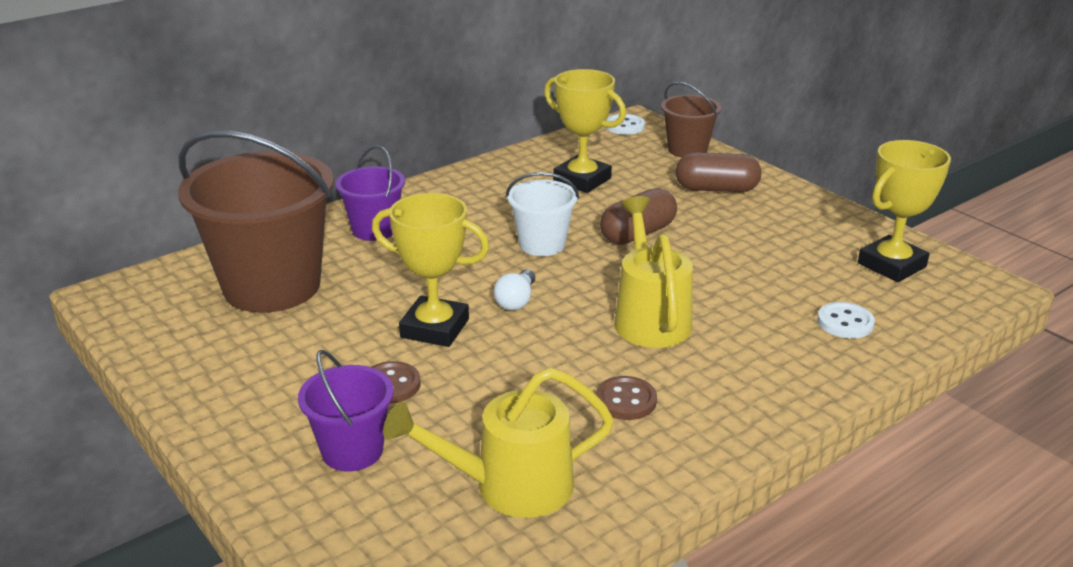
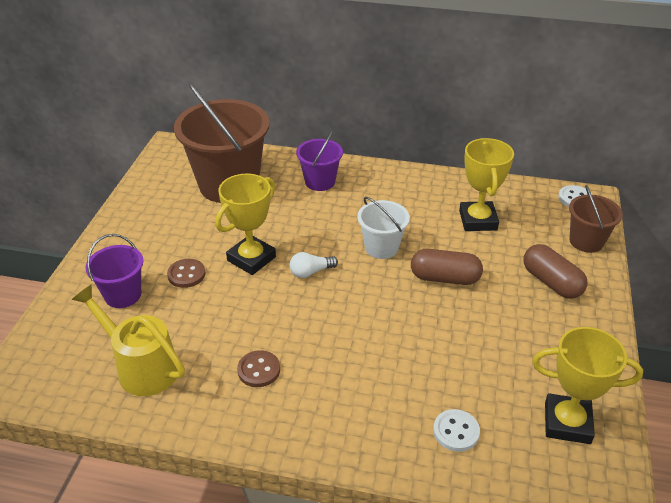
camera: 50 degrees right, 10 degrees up
yellow trophy [372,193,490,347] -> yellow trophy turned 60 degrees clockwise [215,173,276,275]
yellow watering can [614,196,693,348] -> none

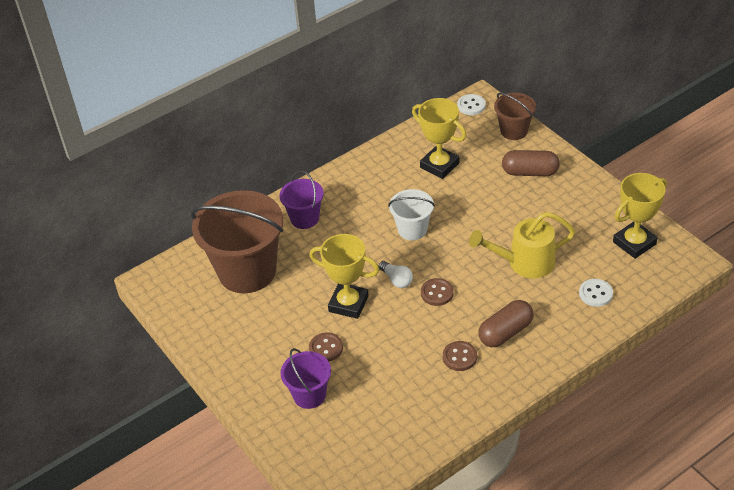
camera: 45 degrees left, 5 degrees up
yellow watering can [72,285,185,396] -> yellow watering can moved to [469,212,575,278]
yellow trophy [215,173,276,275] -> yellow trophy turned 60 degrees counterclockwise [309,234,379,319]
white light bulb [290,252,338,278] -> white light bulb turned 60 degrees counterclockwise [379,261,413,288]
brown capsule [411,249,483,285] -> brown capsule moved to [478,300,533,347]
none -> brown button [421,278,454,306]

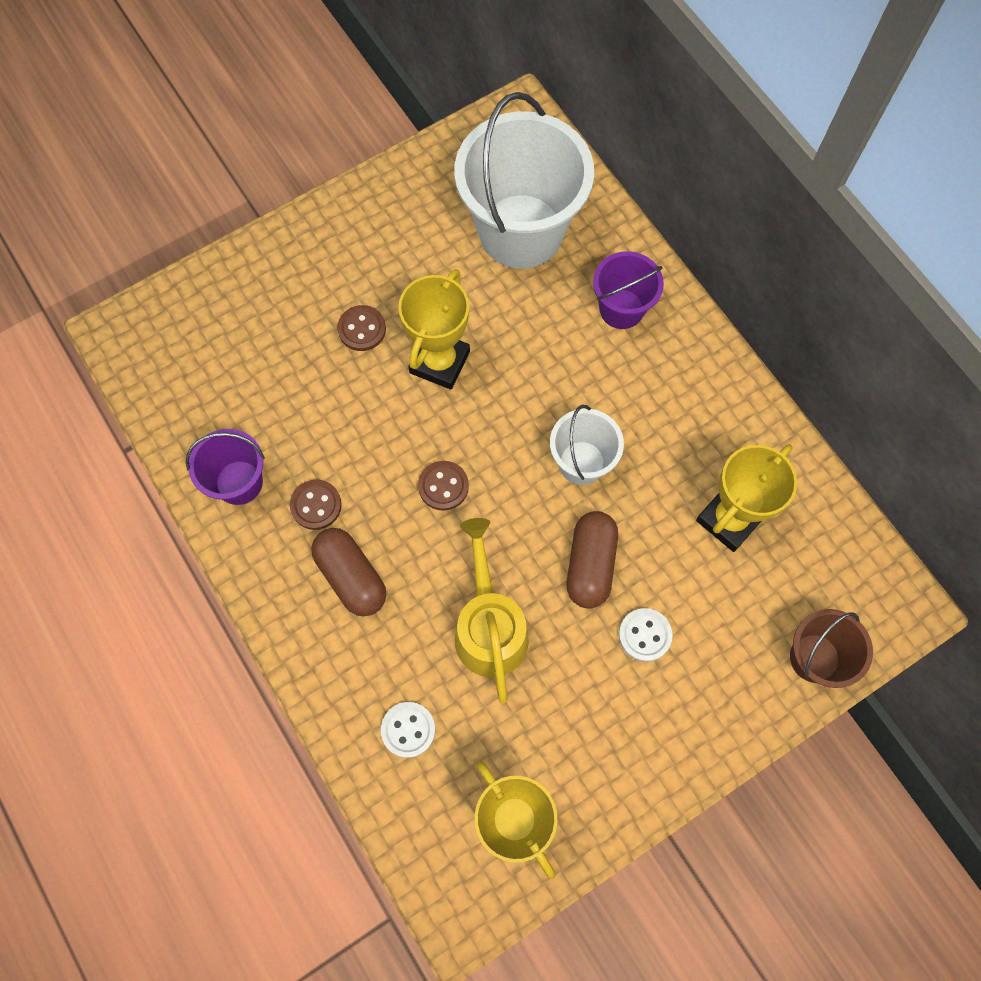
camera: 90 degrees right, 25 degrees up
brown bucket [191,190,283,293] -> white bucket [454,92,594,269]
purple bucket [281,348,331,409] -> purple bucket moved to [186,429,265,505]
white light bulb [379,261,413,288] -> none
white button [457,94,486,115] -> white button moved to [619,608,673,662]
brown capsule [502,150,560,176] -> brown capsule moved to [567,511,618,609]

